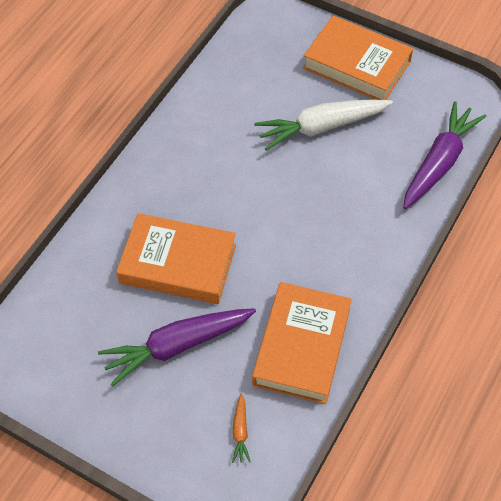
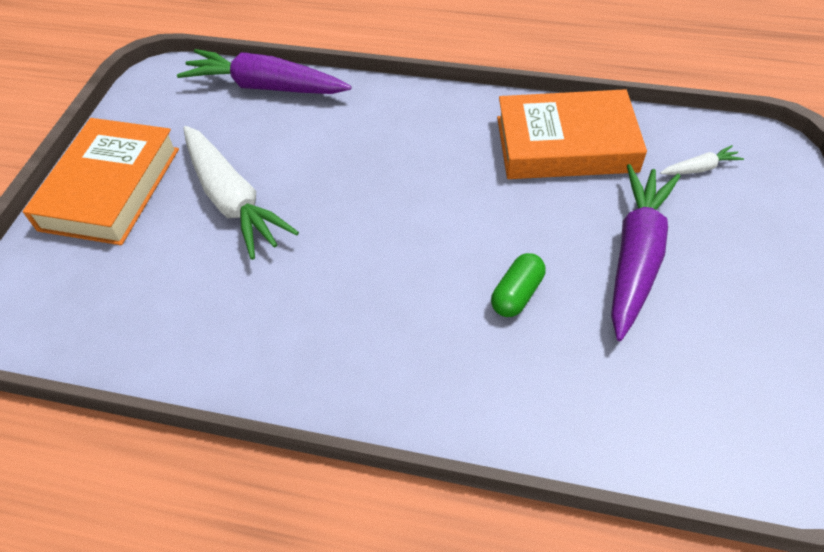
camera: 105 degrees left, 5 degrees down
purple carrot [98,308,256,386] -> purple carrot turned 120 degrees counterclockwise [611,164,680,341]
orange book [116,213,236,304] -> green capsule [491,253,545,317]
orange carrot [232,393,251,463] -> white carrot [660,145,744,175]

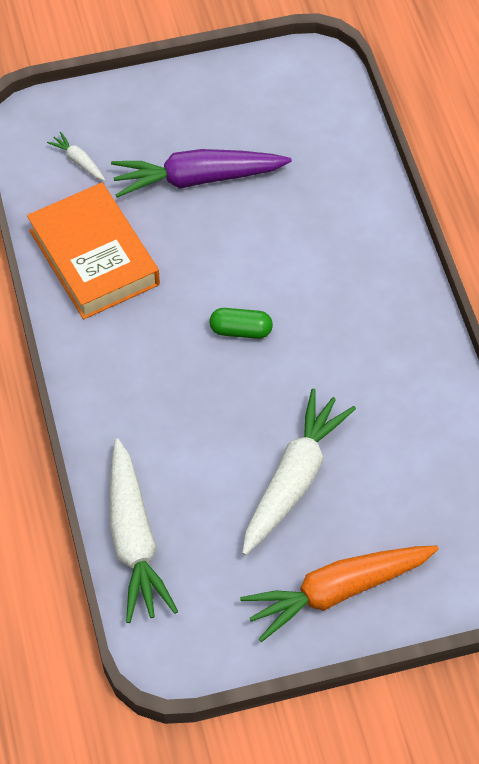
camera: 120 degrees left, 5 degrees up
orange book [23,118,179,245] -> orange carrot [240,545,439,642]
purple carrot [177,49,351,94] -> white carrot [110,438,178,623]
green capsule [491,253,545,317] -> green capsule moved to [209,308,273,339]

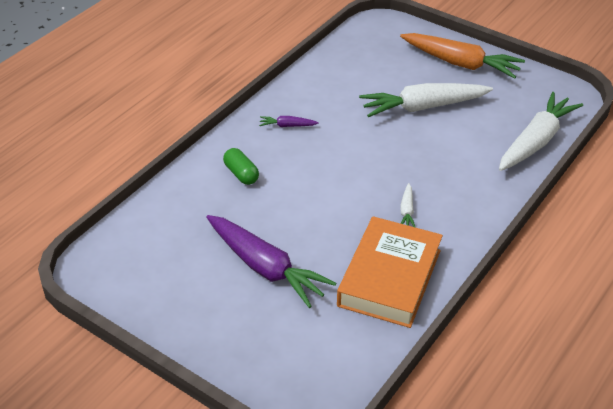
camera: 130 degrees left, 15 degrees down
white carrot [47,132,105,181] -> white carrot moved to [401,183,416,228]
green capsule [209,308,273,339] -> green capsule moved to [223,148,259,185]
none -> purple carrot [259,116,319,127]

